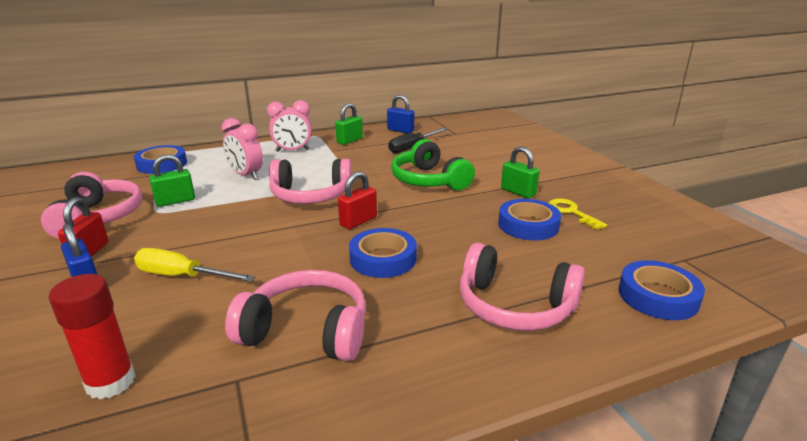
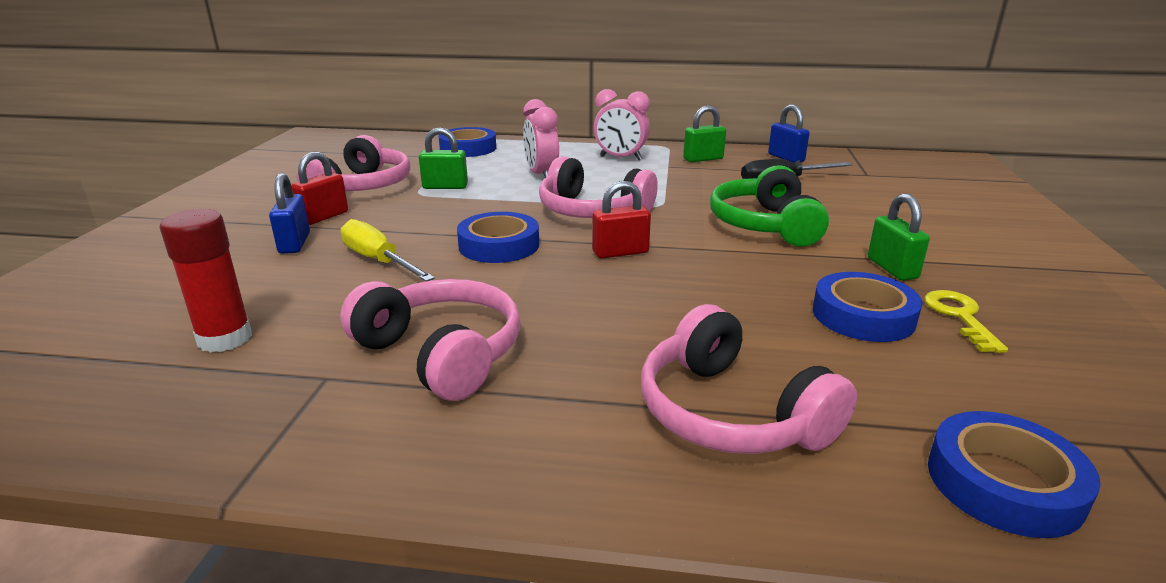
camera: 30 degrees right, 0 degrees up
blue tape [349,228,417,278] -> blue tape moved to [457,212,539,263]

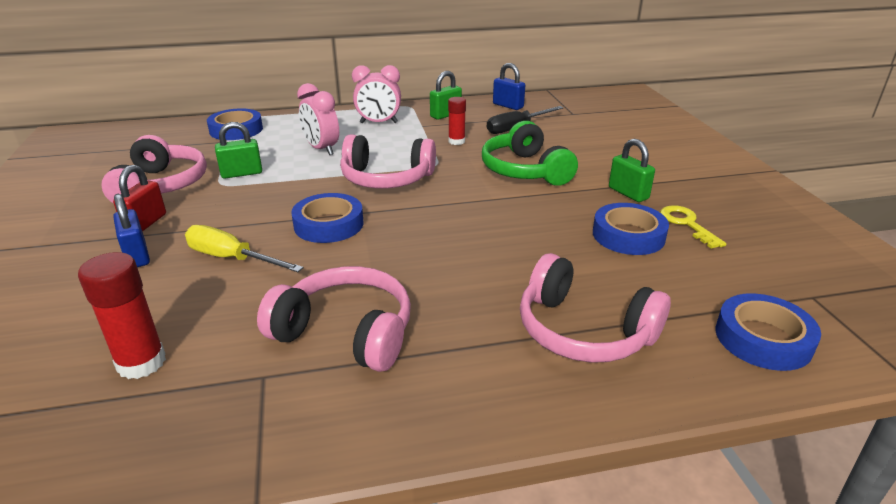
camera: 20 degrees left, 5 degrees up
red padlock [592,181,651,258] -> none
none -> red glue stick [448,97,466,145]

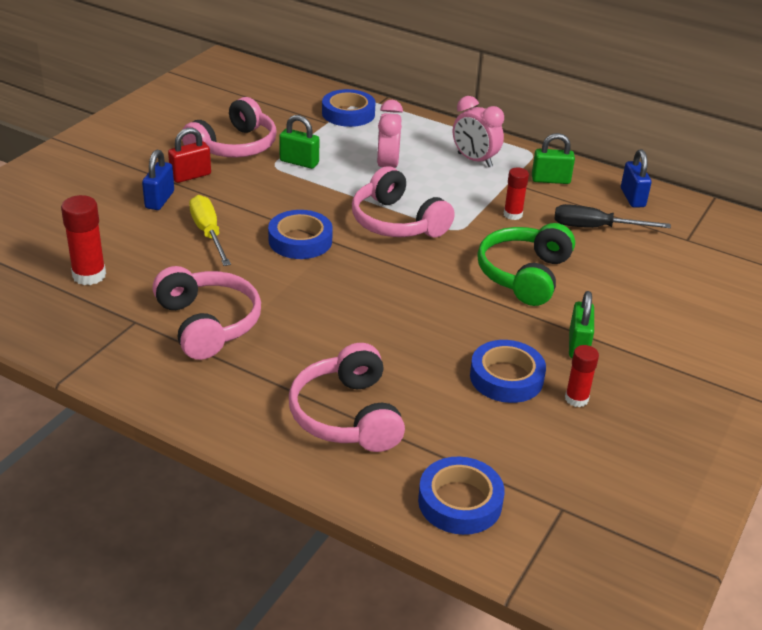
camera: 40 degrees right, 5 degrees up
yellow key [660,205,727,249] -> red glue stick [565,345,599,407]

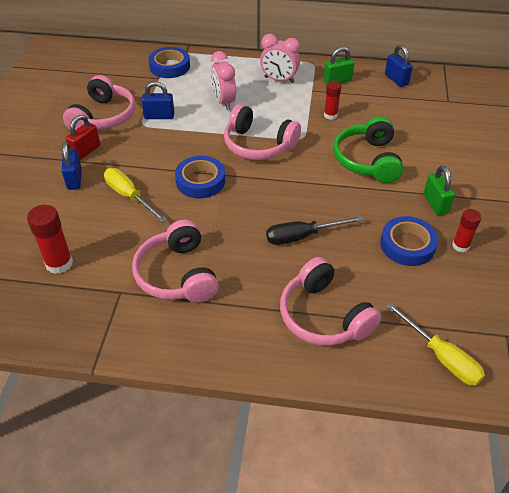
camera: 20 degrees left, 10 degrees up
pink headphones [152,266,261,360] -> pink headphones turned 150 degrees counterclockwise [132,220,219,303]
green padlock [279,115,319,169] -> blue padlock [141,81,175,119]
blue tape [418,457,505,535] -> yellow screwdriver [386,302,485,386]
black screwdriver [554,204,671,228] -> black screwdriver moved to [266,216,364,245]

